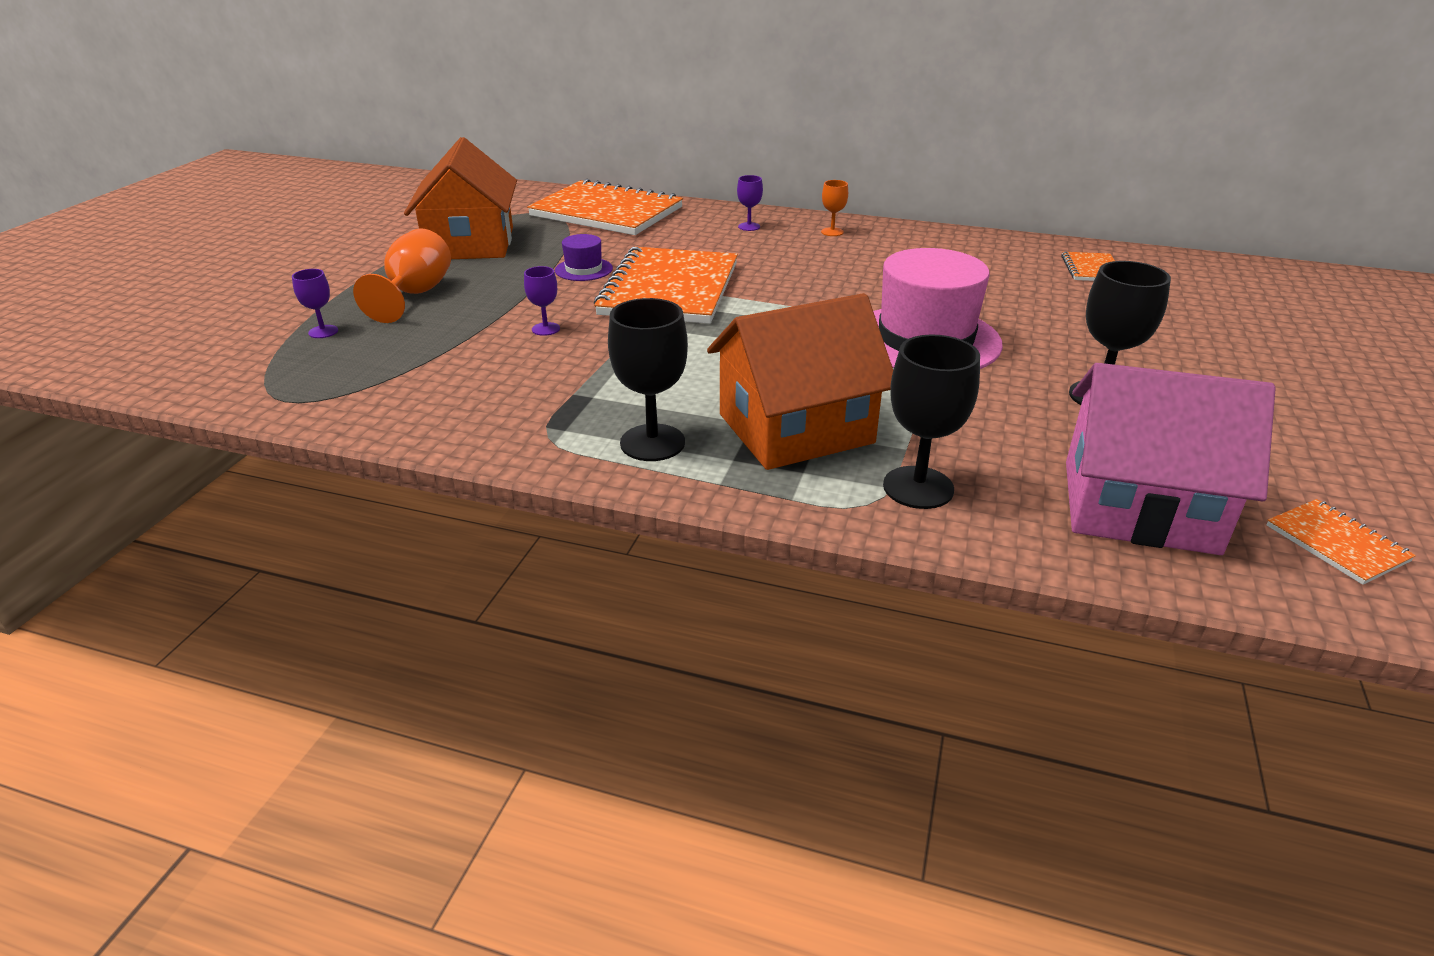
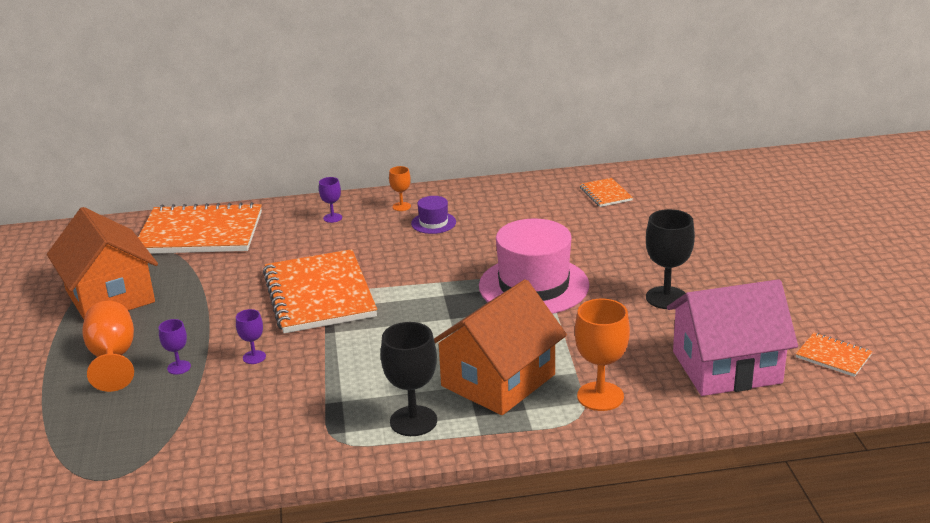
camera: 25 degrees left, 5 degrees down
purple goblet [292,269,338,338] -> purple goblet moved to [159,319,191,375]
purple hat [555,234,613,281] -> purple hat moved to [411,196,456,234]
black goblet [883,335,980,509] -> orange goblet [575,299,630,411]

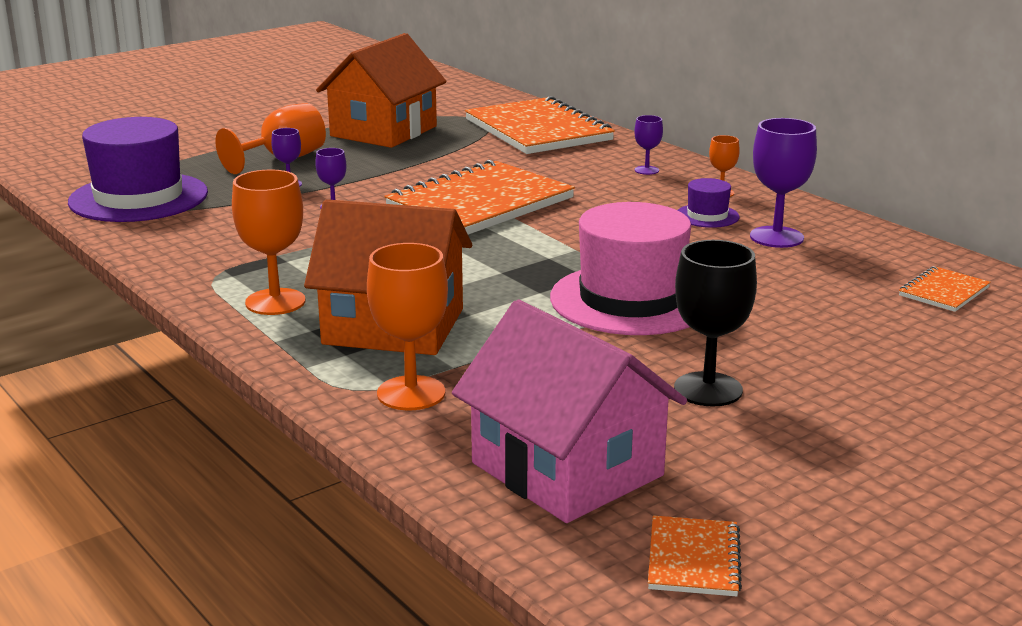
camera: 60 degrees right, 5 degrees down
black goblet [381,322,437,436] -> orange goblet [232,170,306,315]
none -> purple hat [68,117,208,222]
none -> purple goblet [750,118,817,248]

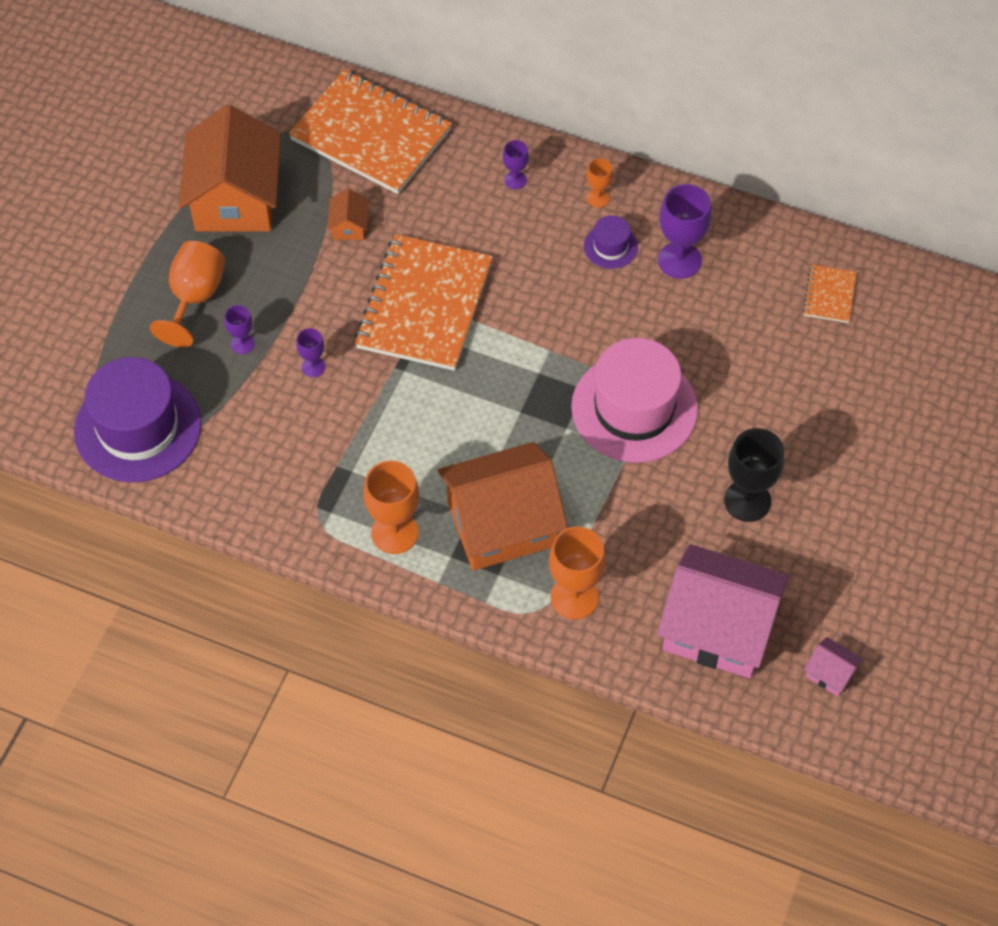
camera: 30 degrees left, 35 degrees up
orange notebook [648,515,742,597] -> pink house [804,637,864,697]
none -> orange house [328,189,369,240]

